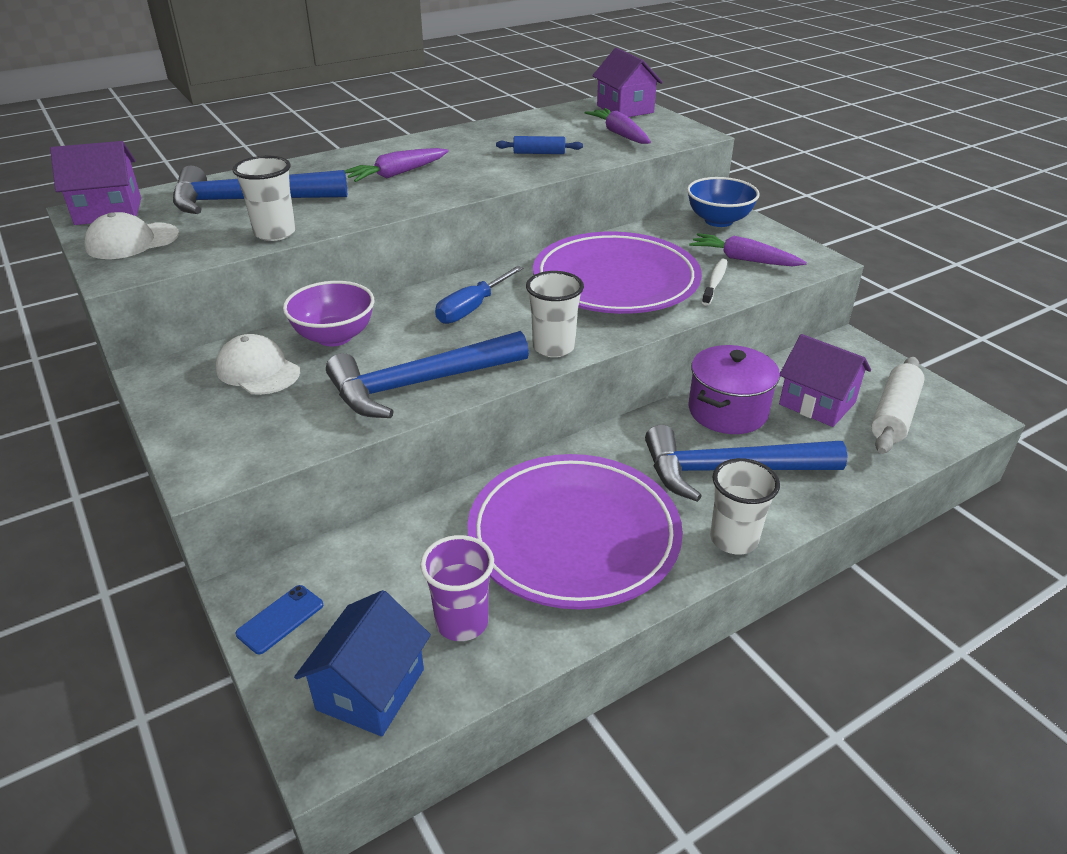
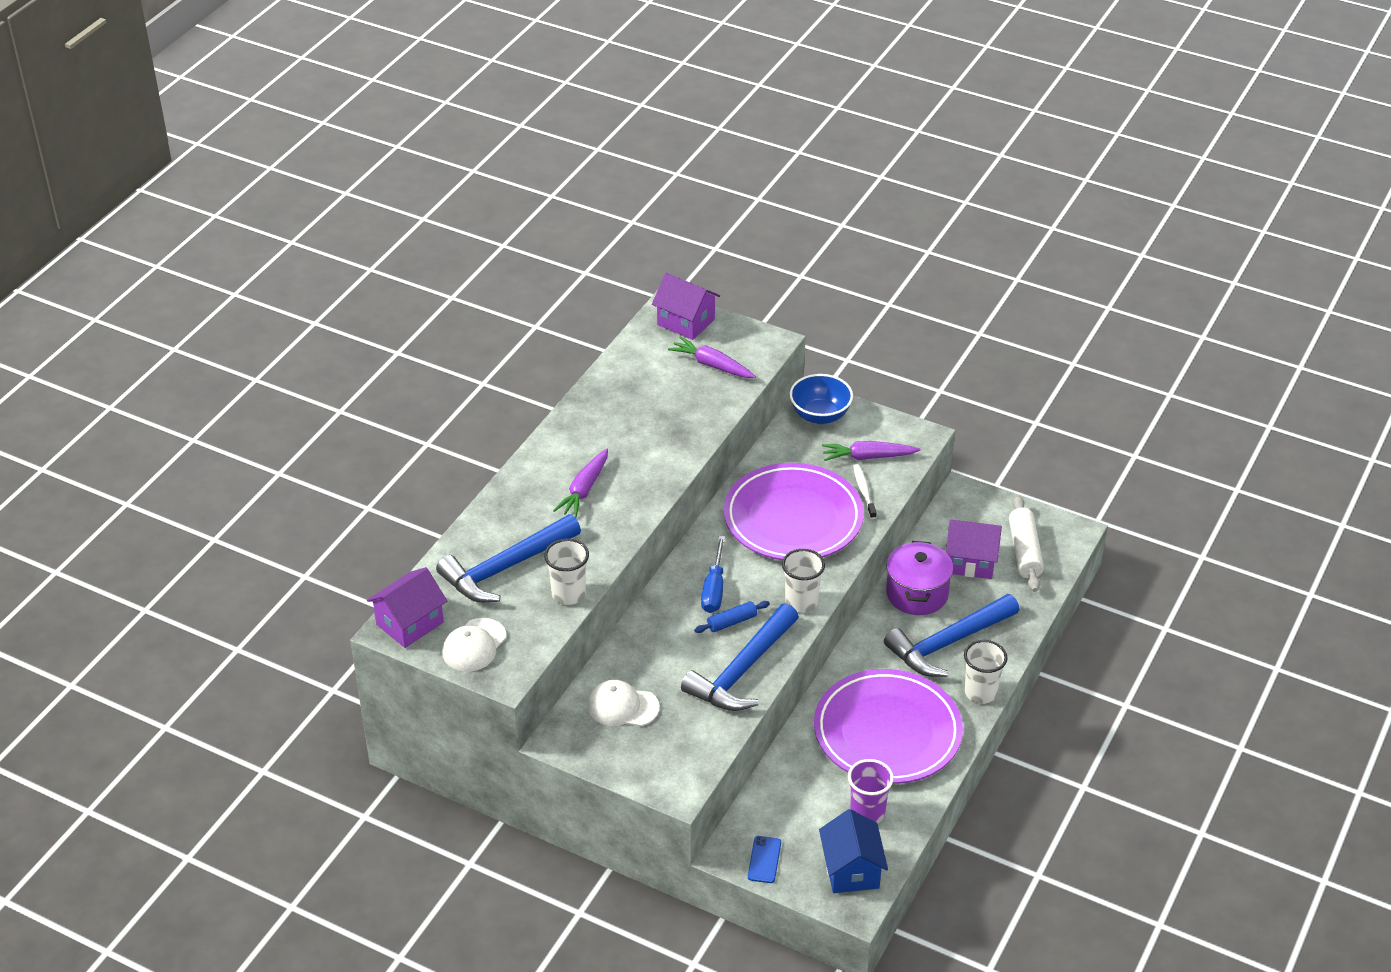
camera: 30 degrees left, 5 degrees up
purple bowl [283,281,374,346] -> none
blue rolling pin [496,136,583,154] -> blue rolling pin moved to [694,601,770,633]

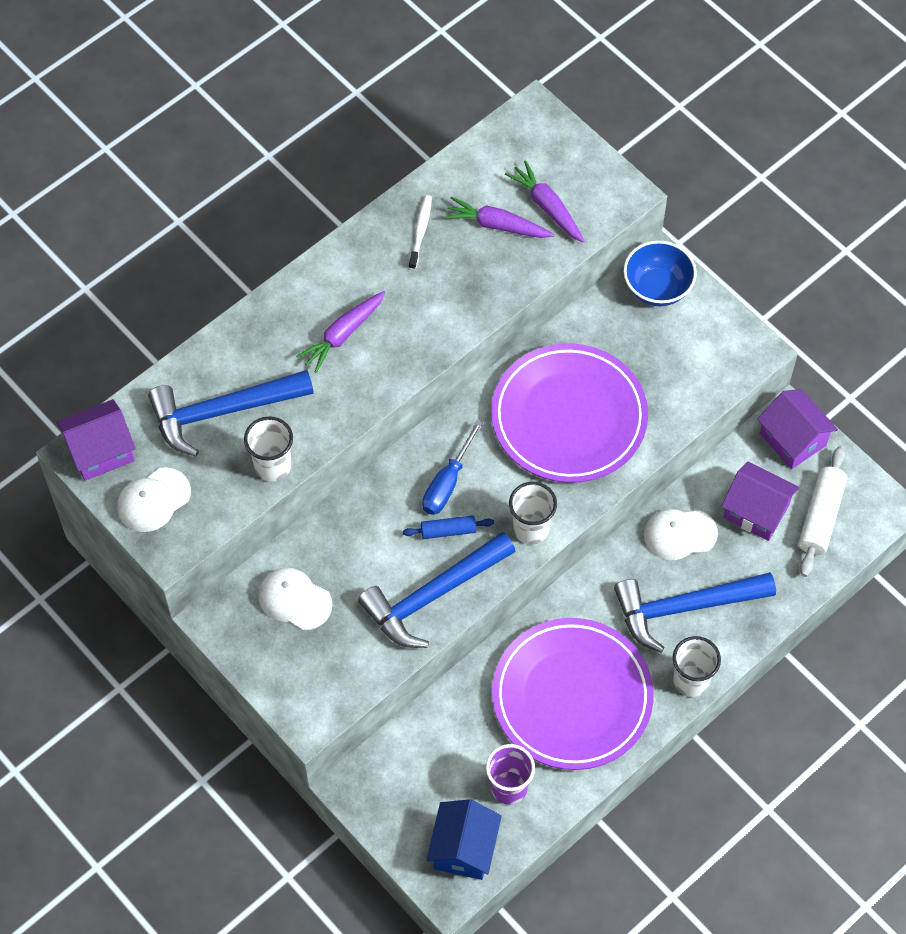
camera: 20 degrees right, 20 degrees up
purple house [652,273,720,340] -> purple house moved to [757,389,838,469]
blue phone [748,836,781,883] -> none
purple carrot [822,441,921,461] -> purple carrot moved to [444,196,554,238]
white toothbrush [853,464,877,519] -> white toothbrush moved to [409,195,432,270]
purple pot [886,541,953,615] -> white cap [644,509,718,560]

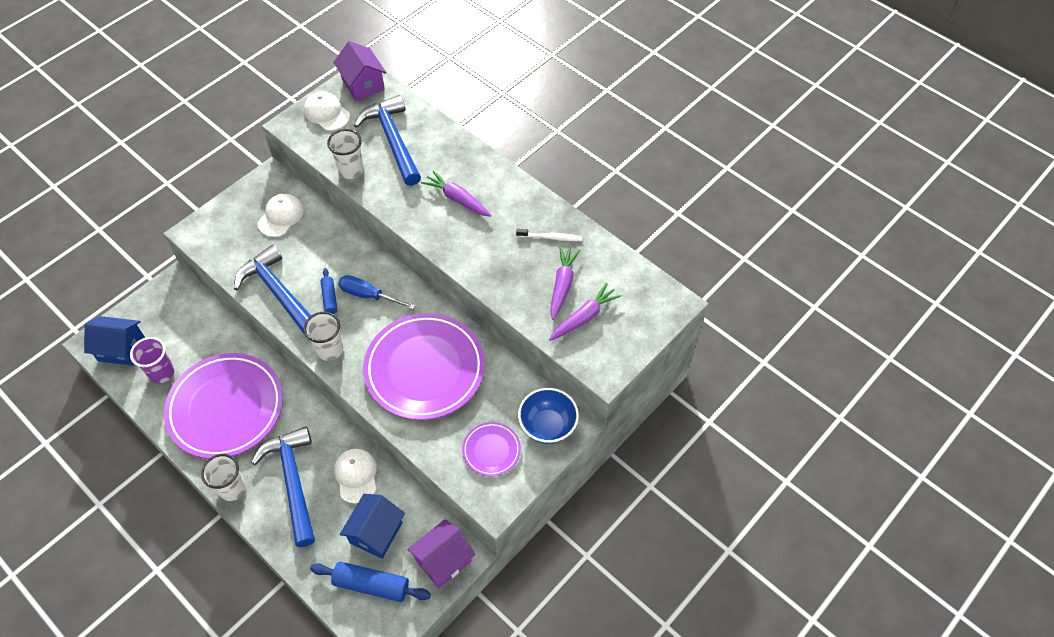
camera: 85 degrees right, 5 degrees down
purple house [721,461,799,541] -> blue house [340,494,405,559]
white rolling pin [798,446,847,577] -> blue rolling pin [310,561,431,602]
none -> purple plate [462,422,521,477]

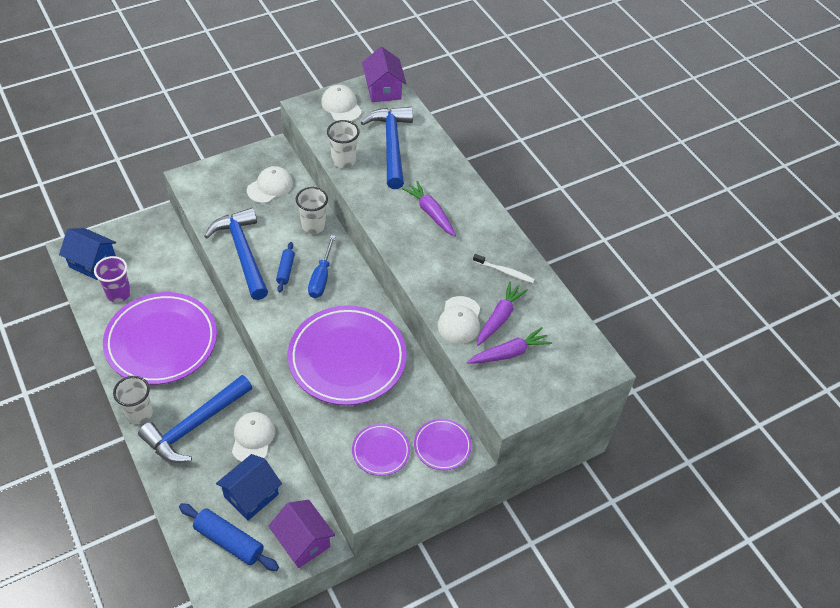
camera: 15 degrees right, 5 degrees down
blue hammer [251,427,315,547] -> blue hammer turned 135 degrees counterclockwise [138,375,252,463]
white cup [304,312,343,361] -> white cup moved to [296,187,328,234]
blue screwdriver [338,275,415,309] -> blue screwdriver turned 120 degrees counterclockwise [308,235,336,298]
purple house [407,519,475,588] -> purple house turned 75 degrees clockwise [269,500,335,568]
blue bowl [518,388,579,444] -> purple plate [414,419,472,470]
none -> white cap [438,296,480,344]

